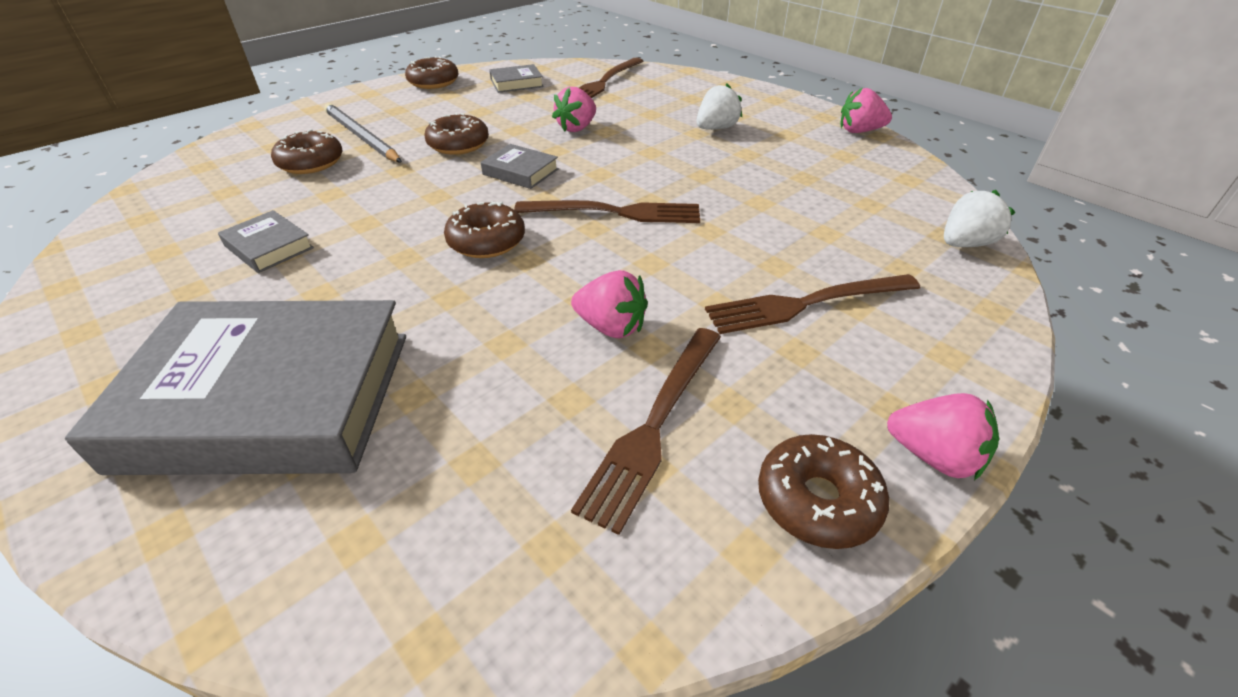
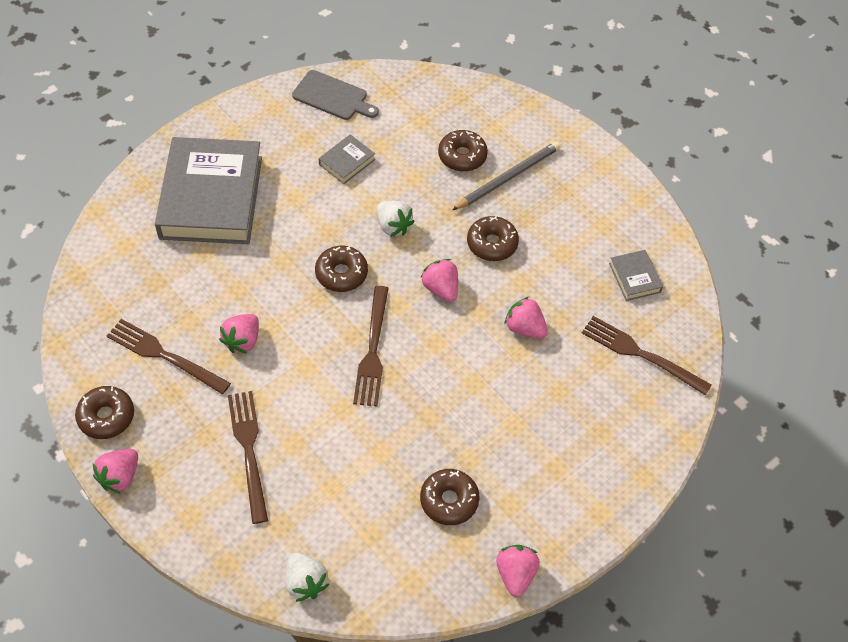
camera: 90 degrees right, 15 degrees up
brown donut [405,56,459,89] -> brown donut moved to [420,469,479,525]
grey book [481,144,559,189] -> pink strawberry [421,259,458,302]
white strawberry [697,84,742,130] -> white strawberry moved to [376,201,415,237]
none -> grey cutting board [292,70,379,120]

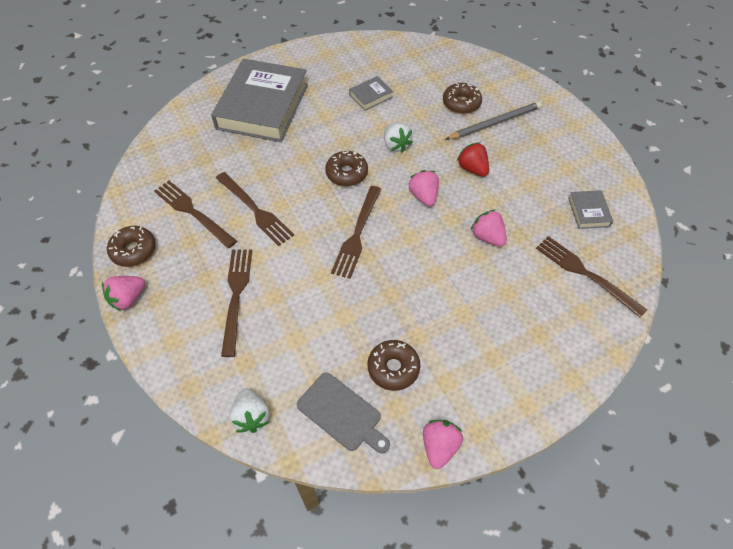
camera: 15 degrees right, 0 degrees up
pink strawberry [219,314,259,354] -> brown fork [216,172,294,246]
grey cutting board [292,70,379,120] -> grey cutting board moved to [297,372,390,453]
brown donut [467,216,519,261] -> red strawberry [457,142,489,177]

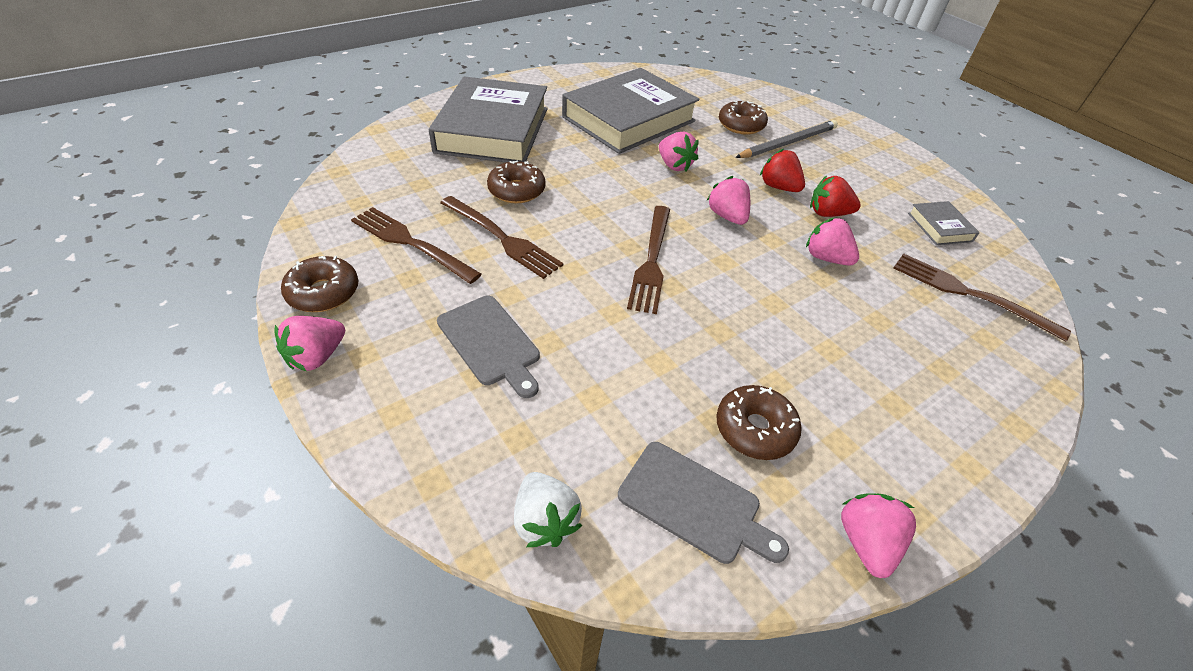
camera: 10 degrees left, 10 degrees down
brown fork [221,249,252,357] -> grey cutting board [437,296,540,398]
brown donut [325,151,368,186] -> brown donut moved to [487,160,546,203]
grey book [349,76,393,111] -> grey book [562,68,699,154], size x2.43
white strawberry [384,123,413,153] -> pink strawberry [659,132,699,172]
none -> red strawberry [810,176,861,217]

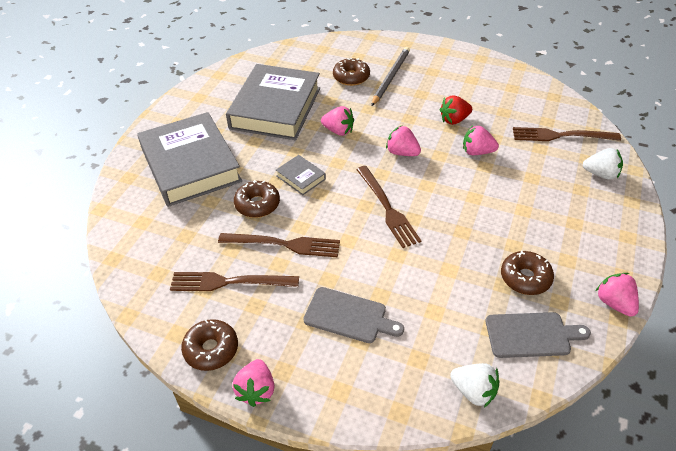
camera: 30 degrees left, 0 degrees up
red strawberry [760,149,805,192] -> none
grey book [908,201,980,245] -> grey book moved to [276,155,326,195]
none -> white strawberry [583,148,623,180]

